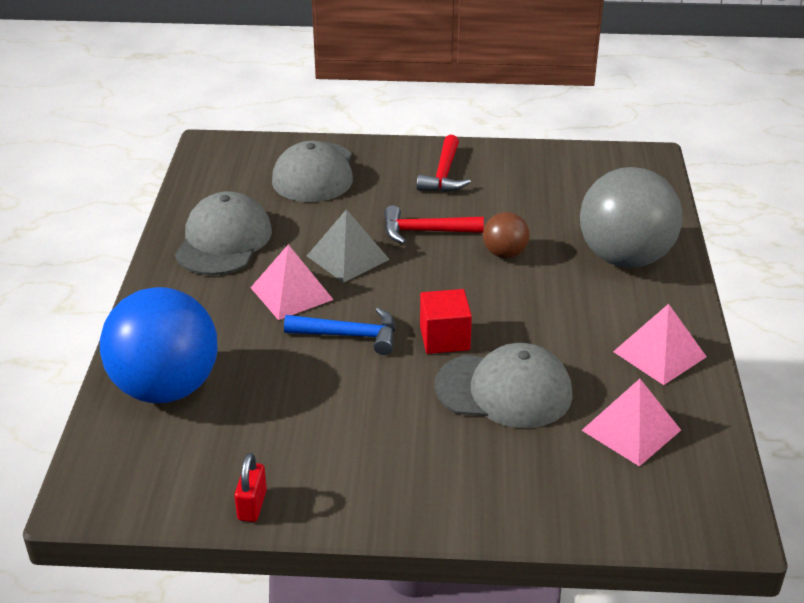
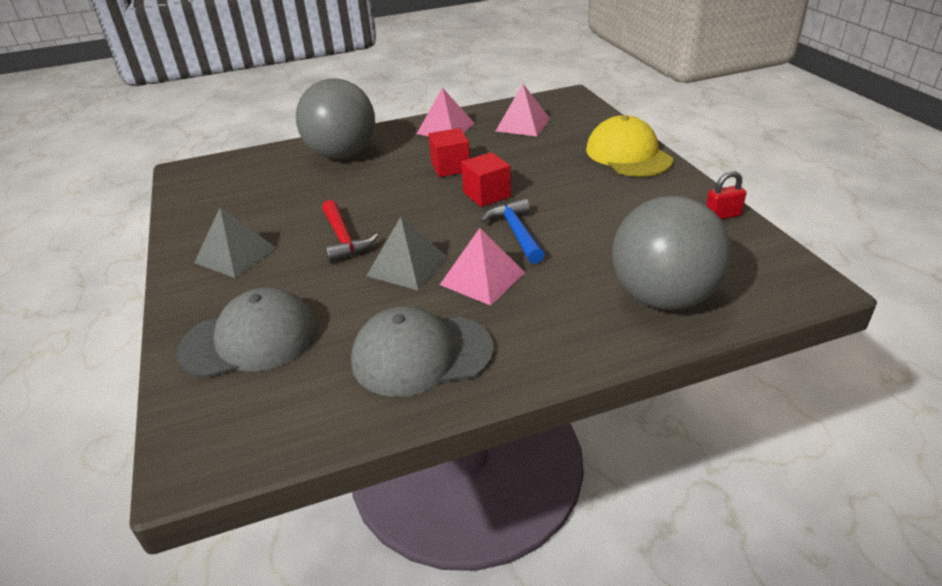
camera: 110 degrees left, 0 degrees up
blue ball [100,287,218,403] -> grey ball [612,196,732,310]
red hammer [417,135,471,192] -> grey pyramid [194,207,276,278]
grey cap [435,343,573,428] -> none
brown ball [483,212,530,258] -> none
none -> red cube [428,128,470,177]
none -> yellow cap [586,115,673,177]

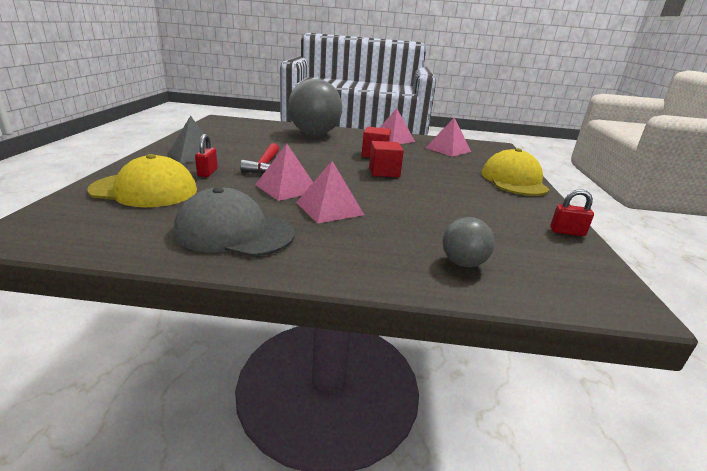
camera: 20 degrees right, 10 degrees down
grey cap [177,288,317,378] -> yellow cap [87,154,197,207]
grey pyramid [367,217,448,290] -> pink pyramid [255,144,313,201]
blue hammer [481,198,545,264] -> none
grey ball [612,196,732,310] -> grey ball [442,217,495,267], size x0.47
none -> red padlock [195,134,218,177]

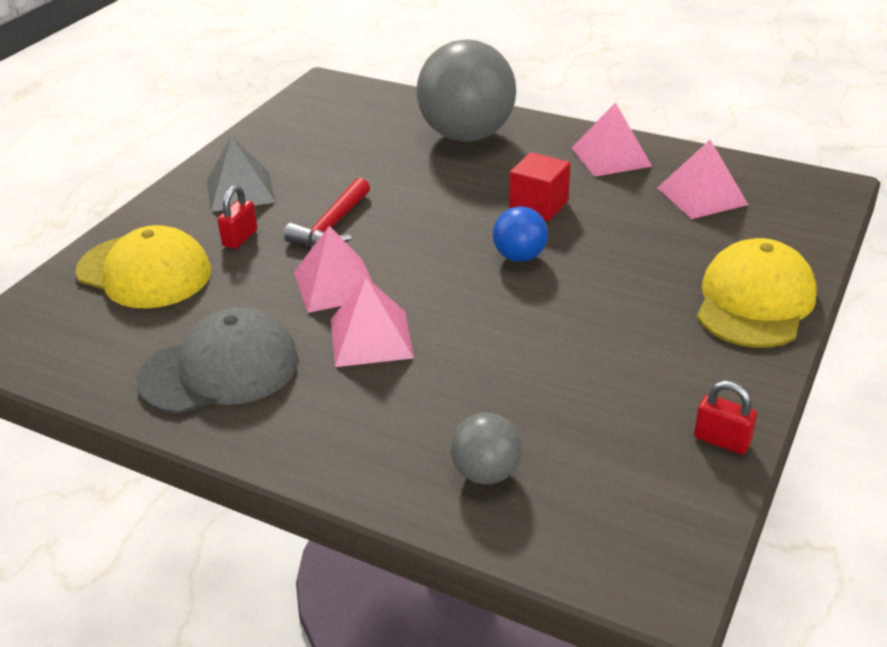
camera: 25 degrees right, 10 degrees up
grey cap [174,187,295,257] -> grey cap turned 120 degrees clockwise [136,308,299,414]
red cube [369,141,404,177] -> blue ball [493,206,548,262]

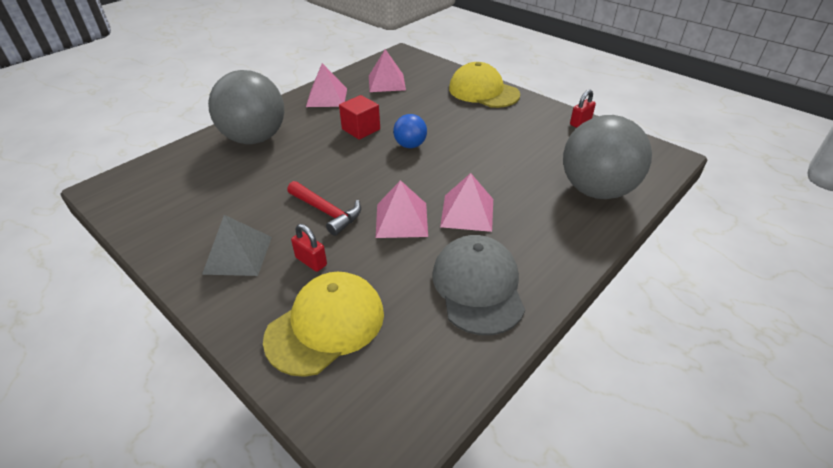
camera: 75 degrees left, 5 degrees up
grey ball [451,413,522,484] -> grey ball [563,115,652,199], size x2.13

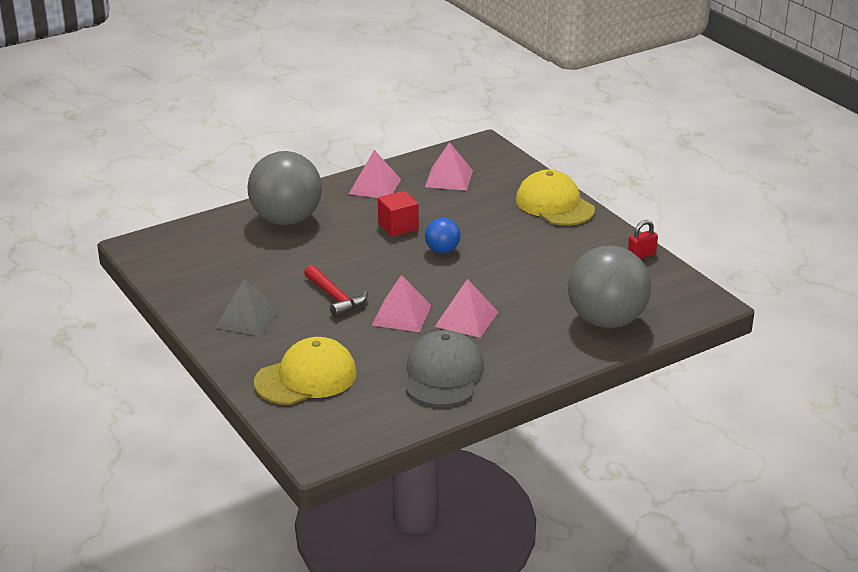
camera: 15 degrees right, 10 degrees down
red padlock [291,224,327,272] -> none

